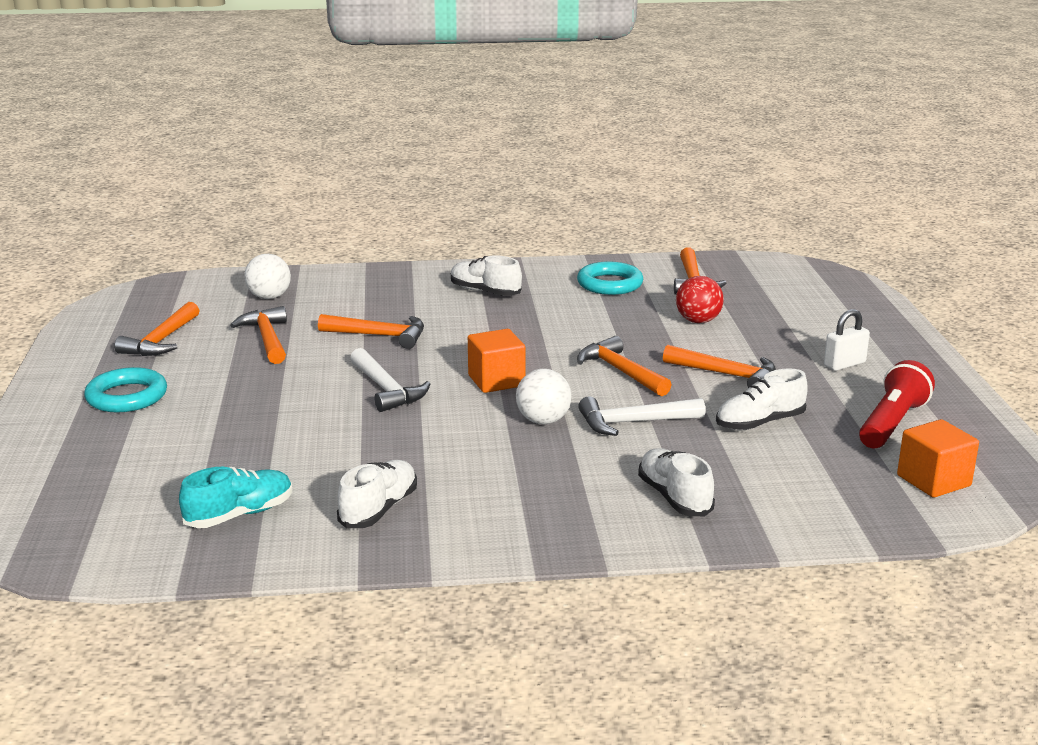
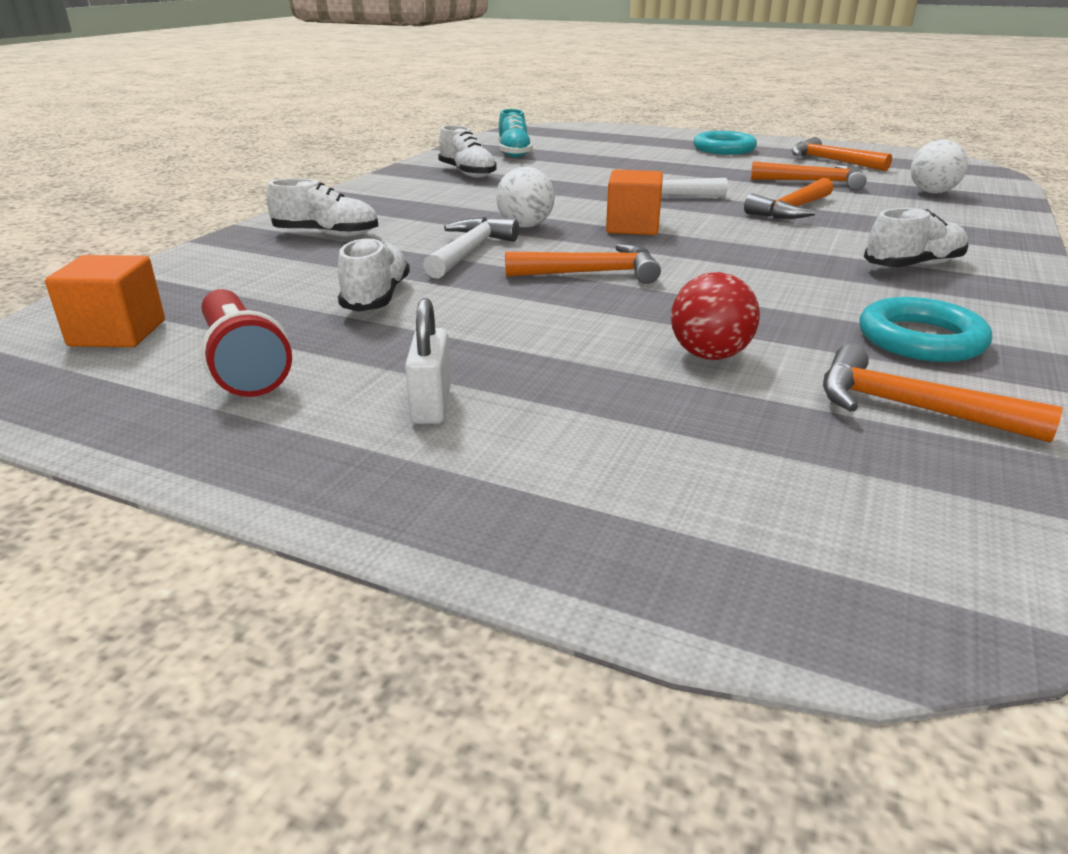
camera: 120 degrees right, 5 degrees up
orange hammer [663,345,776,388] -> none

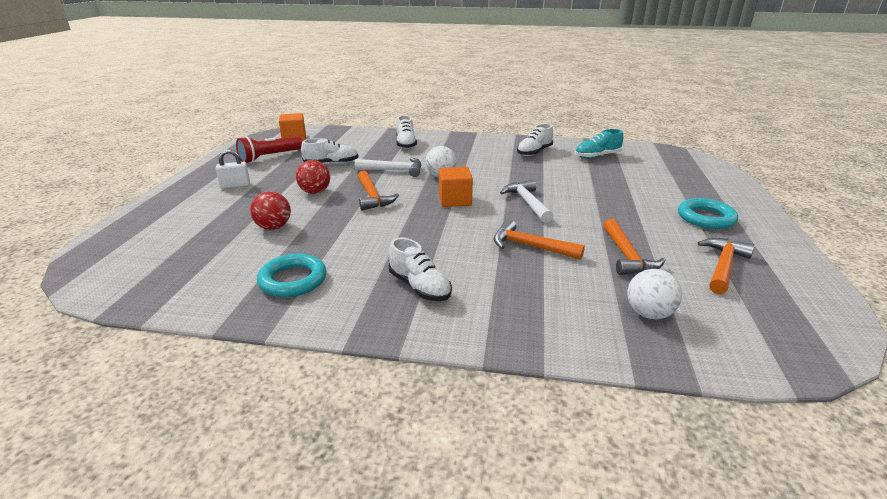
camera: 75 degrees right, 0 degrees up
orange hammer [823,344,1063,443] -> none
none -> red ball [296,160,330,194]

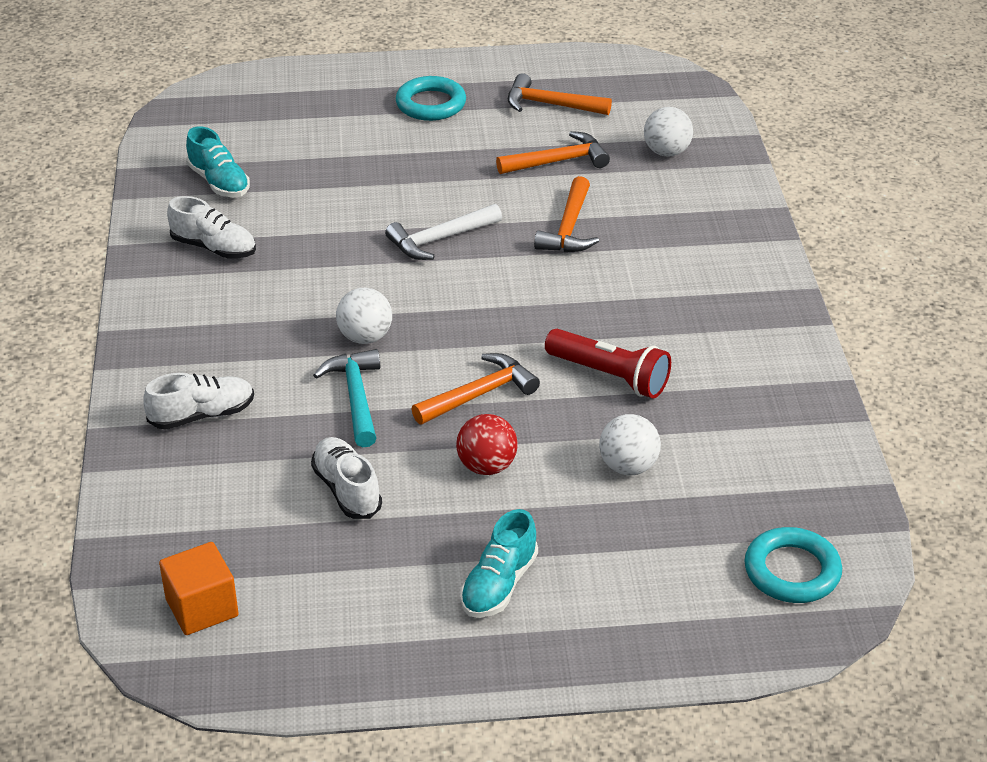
camera: 105 degrees left, 10 degrees up
white padlock [216,149,250,189] -> turquoise shoe [460,509,538,618]
red flashlight [236,136,302,163] -> red flashlight moved to [545,329,671,398]
red ball [250,191,291,230] -> white ball [599,414,661,475]
turquoise ring [257,253,327,297] -> turquoise ring moved to [744,527,842,603]
white hammer [355,158,422,177] -> turquoise hammer [313,349,380,447]
white shoe [389,238,452,301] -> none
orange cube [439,167,473,207] -> none

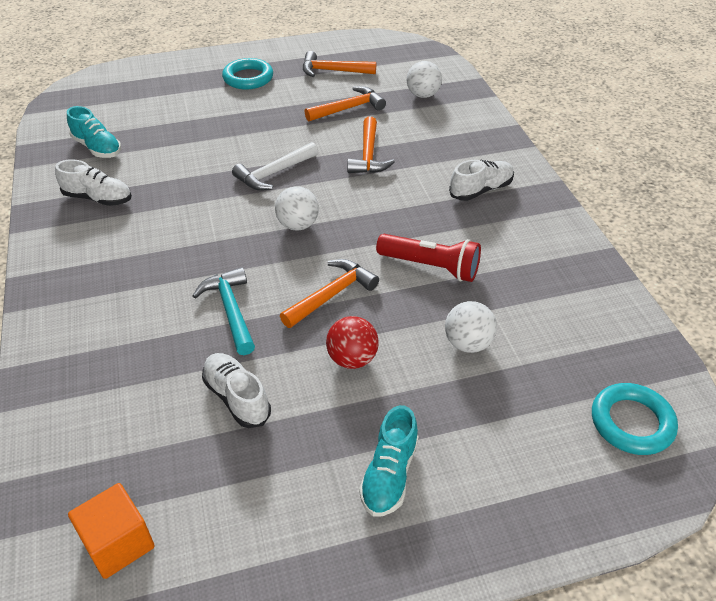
camera: 10 degrees left, 5 degrees up
white shoe [143,373,254,430] -> white shoe moved to [449,160,514,201]
white ball [336,287,392,344] -> white ball moved to [275,186,319,231]

